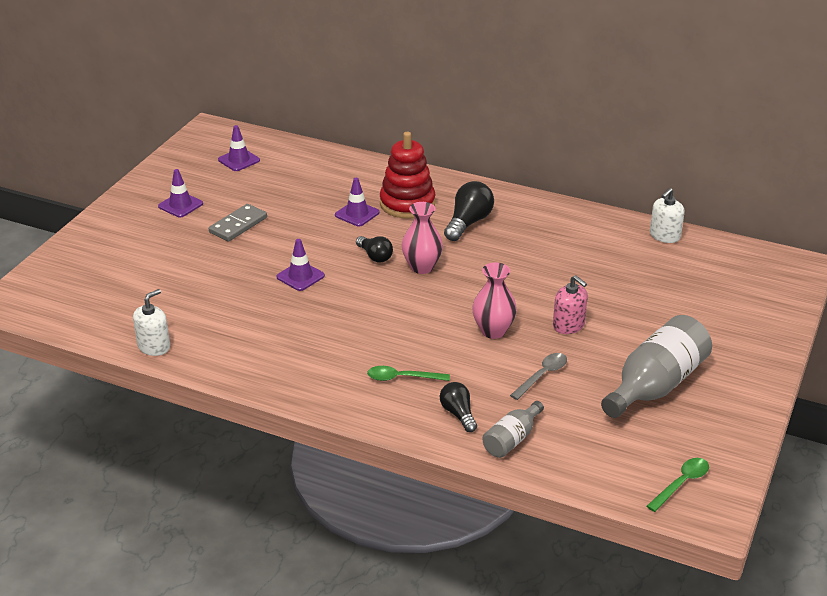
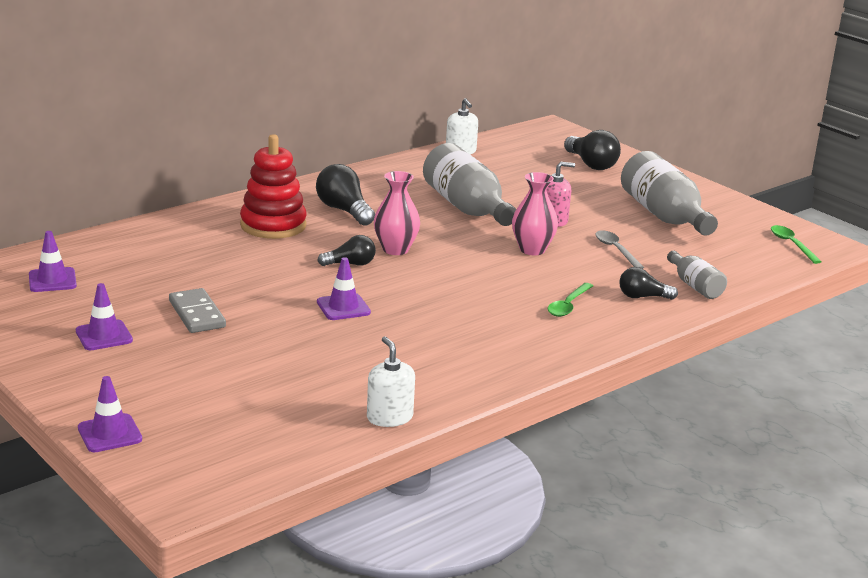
camera: 65 degrees left, 10 degrees down
purple traffic cone [335,178,379,226] -> purple traffic cone moved to [78,376,142,452]
none -> grey bottle [423,143,516,226]
none -> black light bulb [564,130,621,170]

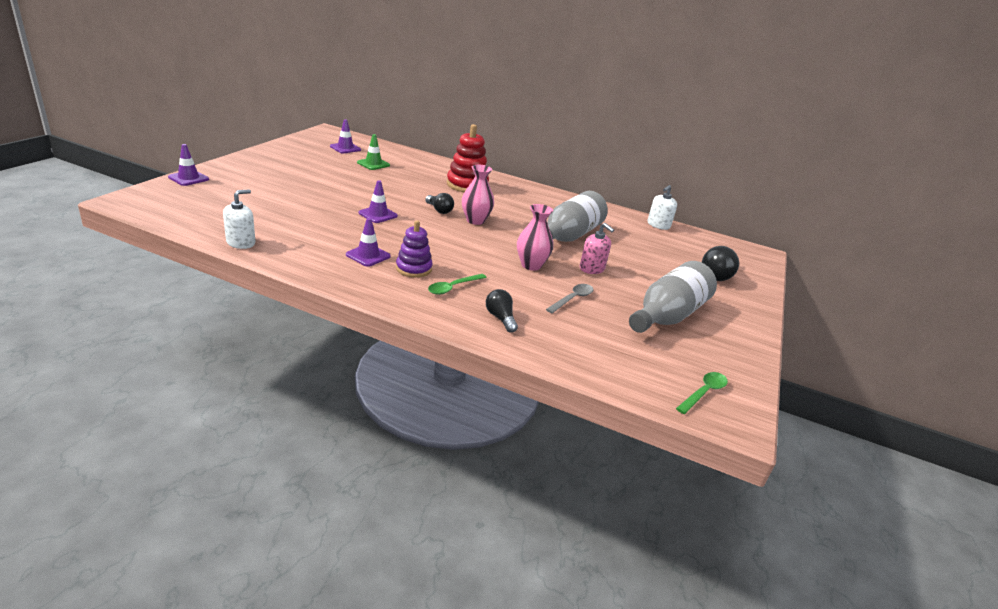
camera: 60 degrees right, 5 degrees up
purple traffic cone [76,283,133,350] -> purple traffic cone moved to [346,218,391,267]
grey domino [169,288,226,333] -> none
black light bulb [316,164,375,226] -> none
green spoon [548,283,593,317] -> green spoon turned 45 degrees counterclockwise [428,274,487,295]
grey bottle [667,251,727,299] -> none
none -> green traffic cone [357,134,390,170]
none -> purple stacking toy [396,220,433,278]

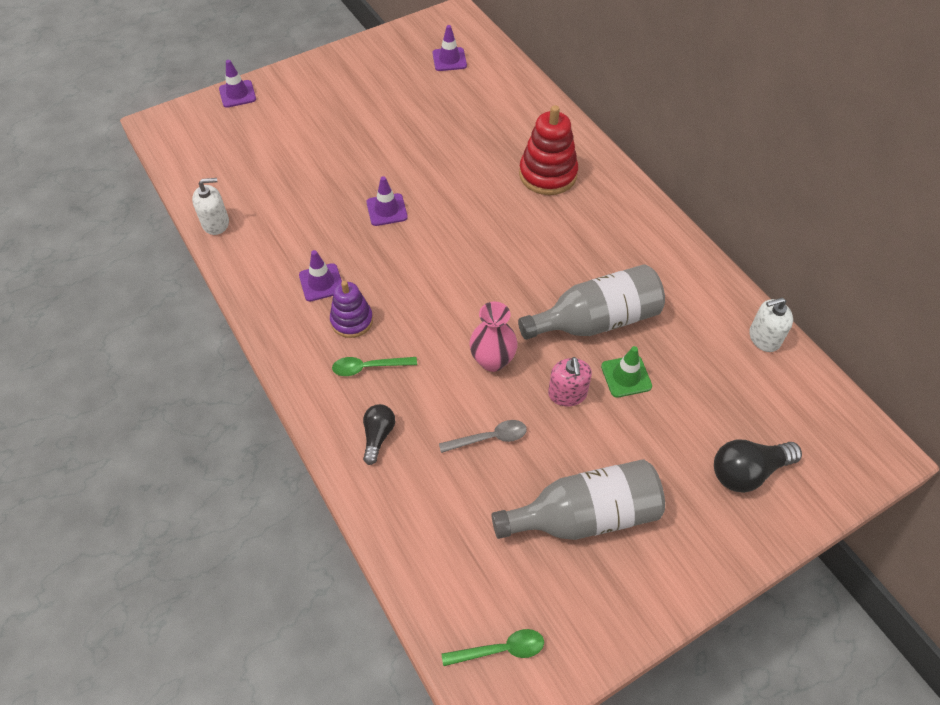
camera: 40 degrees right, 25 degrees up
green traffic cone [357,134,390,170] -> green traffic cone moved to [601,346,652,398]
black light bulb [425,193,454,214] -> none
pink vase [462,165,494,225] -> none

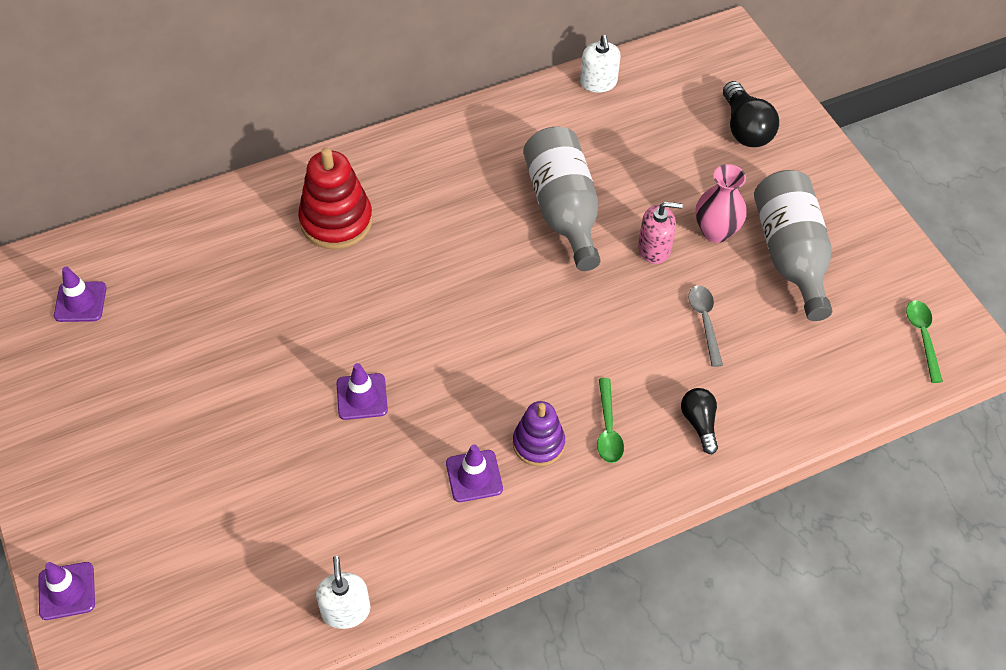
camera: 85 degrees left, 0 degrees up
black light bulb [363,404,395,465] -> black light bulb turned 60 degrees clockwise [681,388,718,454]
pink vase [469,302,518,372] -> pink vase moved to [696,164,747,243]
green traffic cone [601,346,652,398] -> none

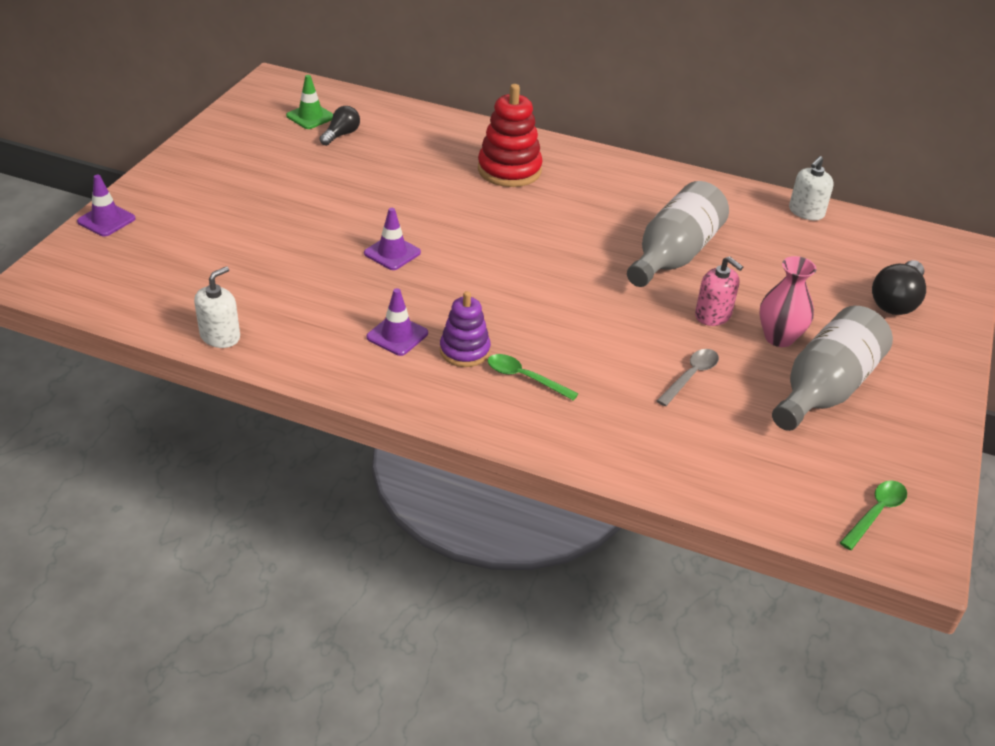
camera: 45 degrees right, 15 degrees down
purple traffic cone [54,267,107,322] -> green traffic cone [286,75,333,129]
green spoon [597,378,624,463] -> green spoon turned 75 degrees clockwise [488,354,578,401]
black light bulb [681,388,718,454] -> black light bulb moved to [319,106,360,146]

